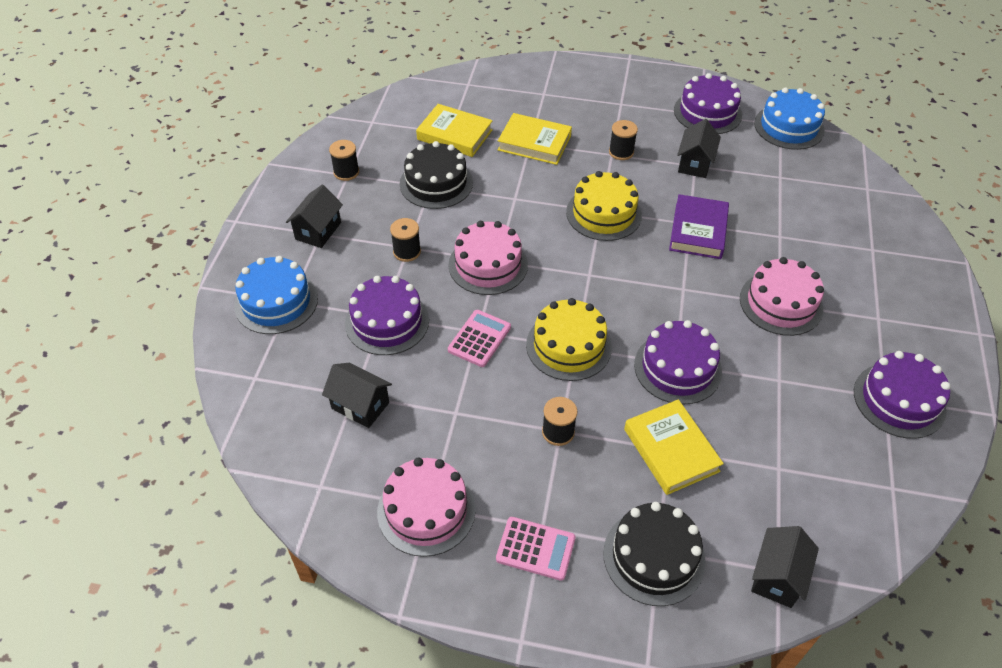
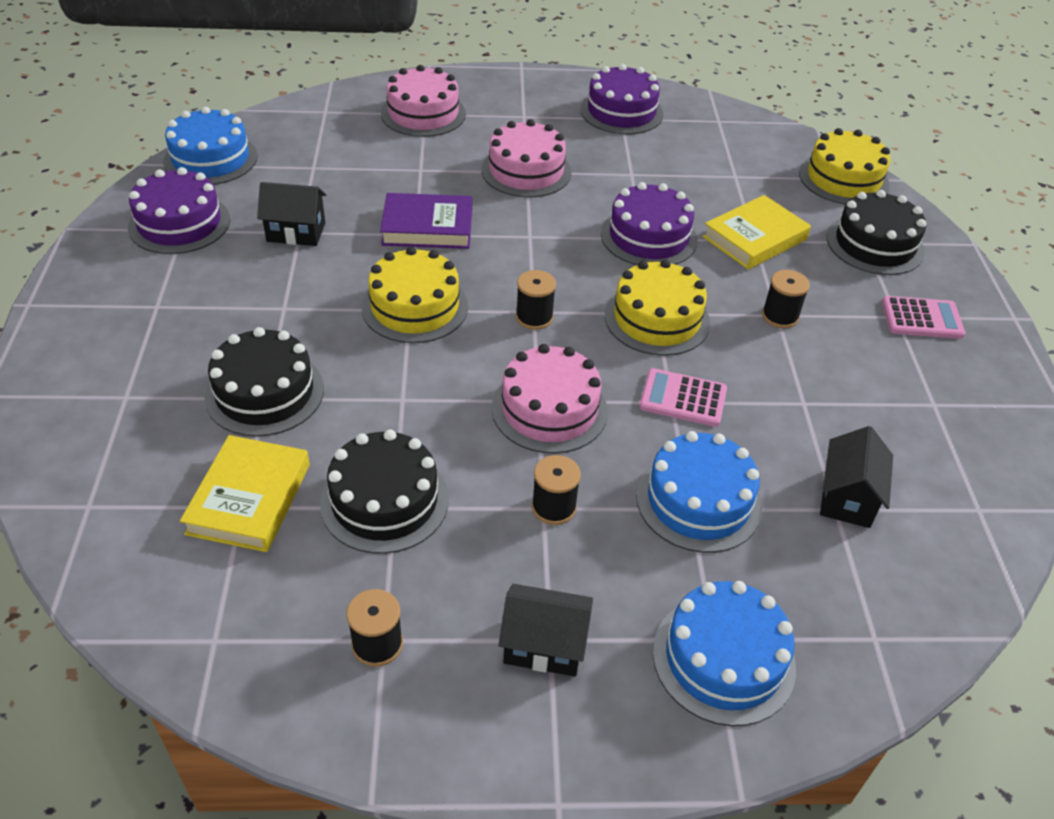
camera: 105 degrees left, 5 degrees down
purple cake [345,276,429,355] -> blue cake [636,431,762,553]
pink cake [377,457,476,557] -> pink cake moved to [381,65,466,137]
pink calculator [496,517,576,581] -> pink calculator turned 90 degrees clockwise [882,296,965,339]
yellow book [498,113,572,165] -> black cake [205,327,324,437]
black spool [609,120,638,160] -> black spool moved to [516,270,556,330]
black house [751,526,819,608] -> yellow cake [799,128,891,205]

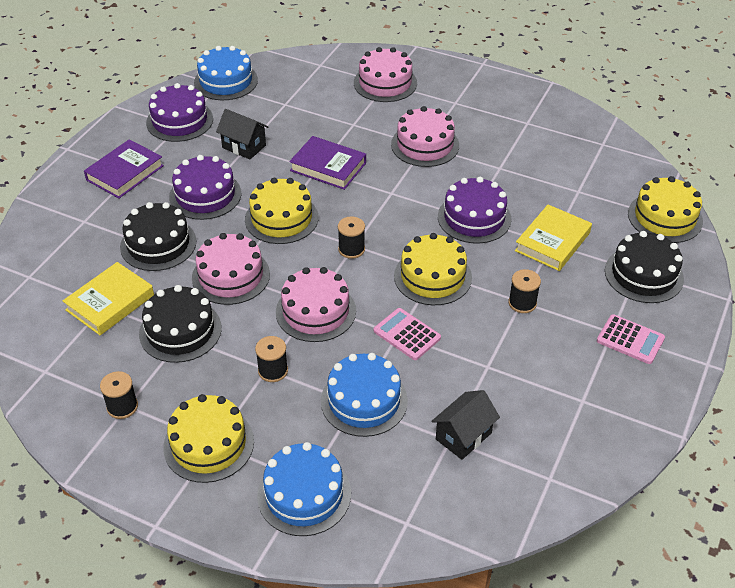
camera: 30 degrees right, 0 degrees up
black house [498,584,593,677] -> yellow cake [163,394,254,483]
purple cake [580,64,664,134] -> purple cake moved to [169,155,241,220]
yellow book [702,195,811,270] -> yellow book turned 45 degrees counterclockwise [515,205,592,271]
none -> purple book [84,139,164,199]
none -> pink cake [192,233,270,305]

